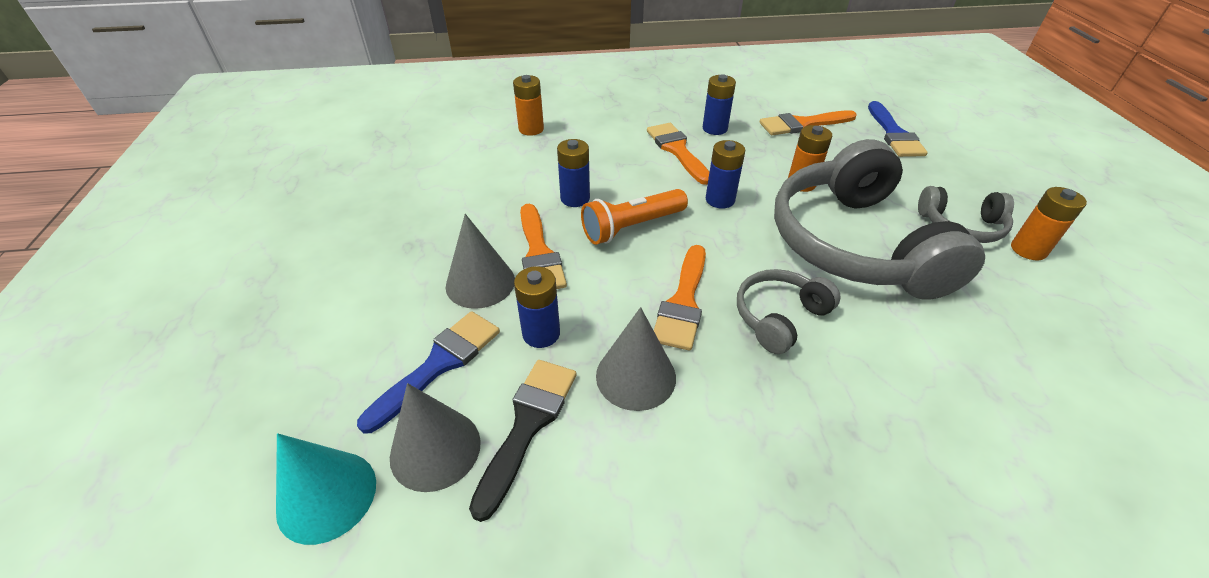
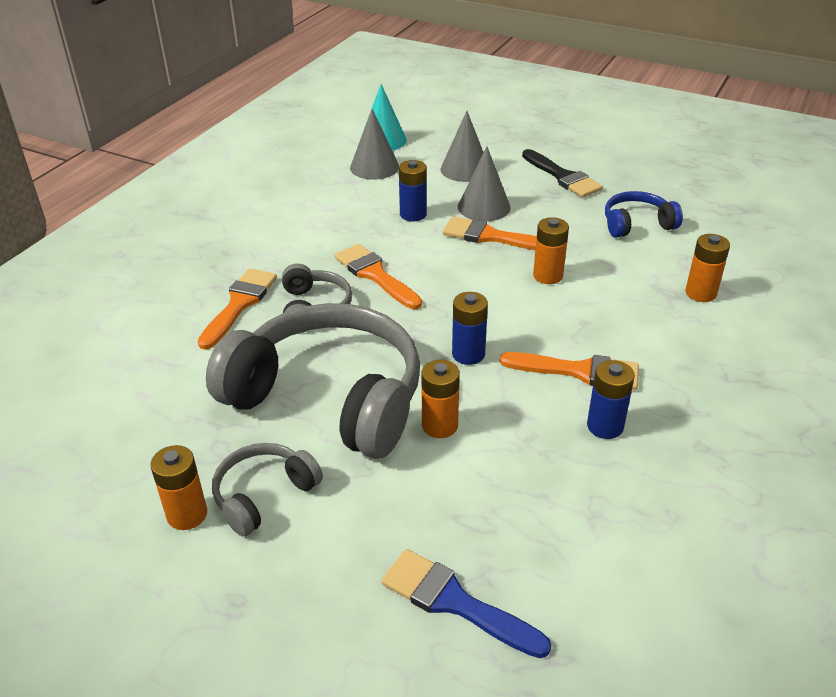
camera: 125 degrees right, 5 degrees down
blue brush [357,311,500,434] -> none
black brush [469,360,577,522] -> black brush moved to [522,149,603,198]
blue battery [557,139,590,207] -> orange battery [533,217,569,284]
orange flashlight [581,189,688,245] -> none
grey cone [596,307,676,411] -> grey cone moved to [441,111,484,182]
orange brush [760,110,857,135] -> orange brush moved to [197,268,277,350]
none -> blue headphones [605,191,683,238]

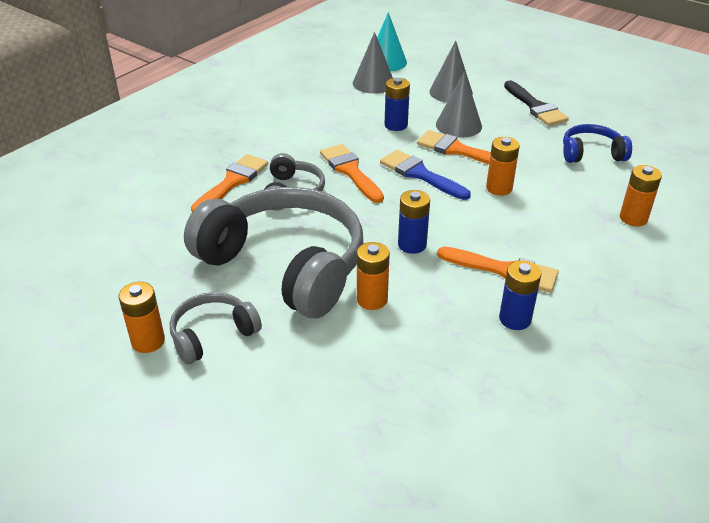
camera: 10 degrees right, 0 degrees up
blue brush [381,549,551,658] -> blue brush moved to [380,150,471,200]

